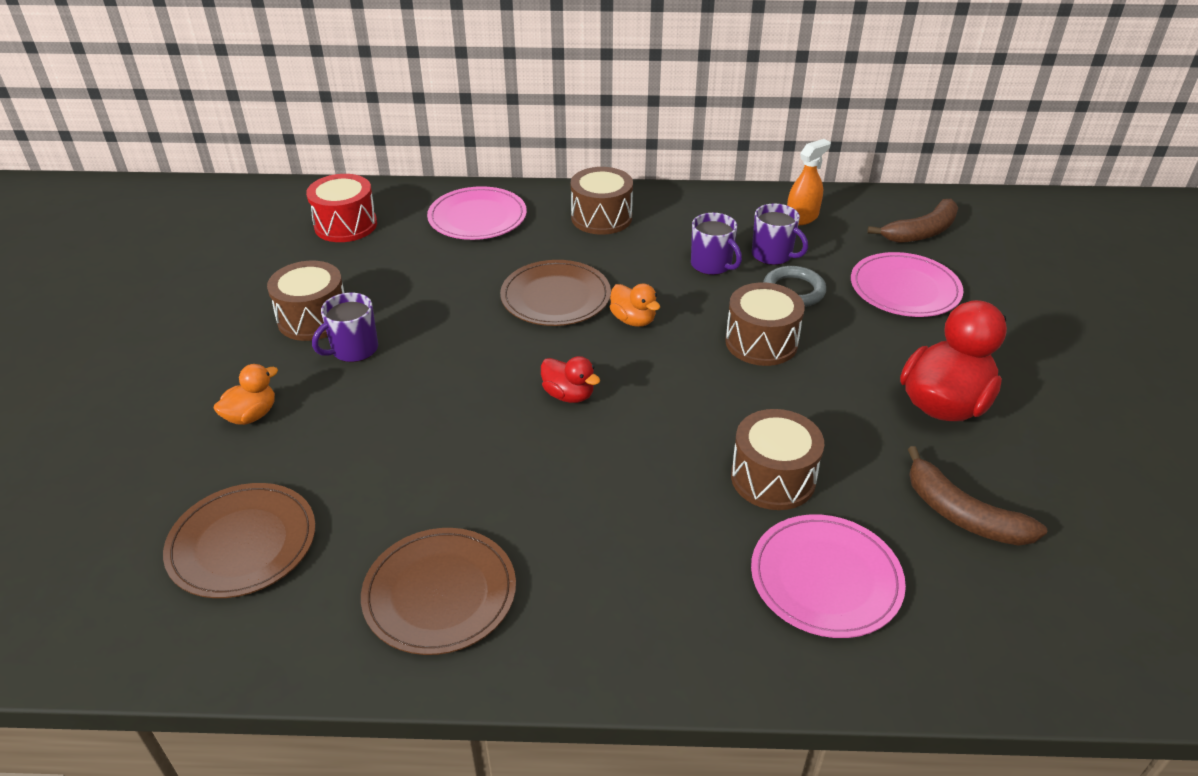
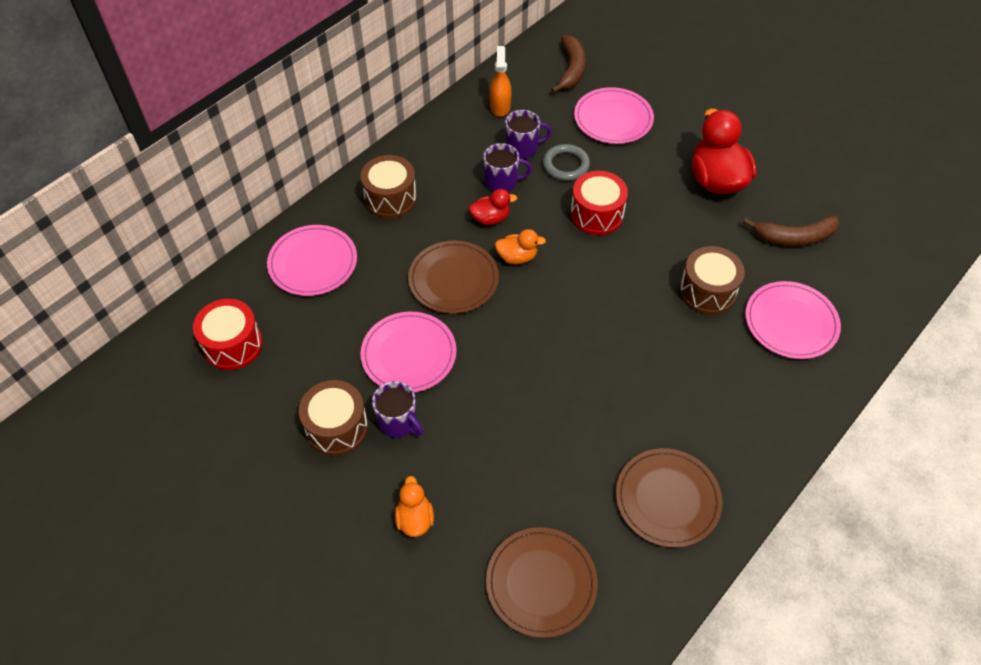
camera: 50 degrees left, 15 degrees up
purple mug [312,293,378,362] -> purple mug turned 45 degrees counterclockwise [372,381,423,438]
red duck [541,356,600,403] -> red duck moved to [469,189,517,225]
brown drum [725,283,805,366] -> red drum [571,171,628,235]
none -> pink plate [360,312,457,393]

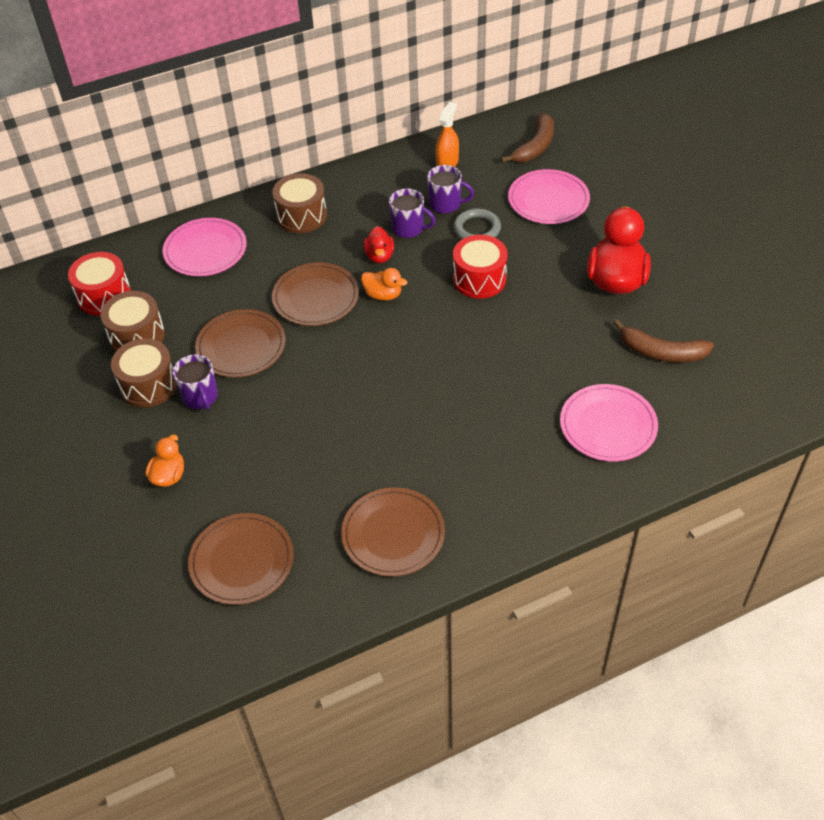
camera: 25 degrees right, 5 degrees down
pink plate [360,312,457,393] -> brown plate [195,309,286,378]
red duck [469,189,517,225] -> red duck turned 75 degrees clockwise [364,226,394,263]
brown drum [679,246,745,315] -> brown drum moved to [101,291,165,352]

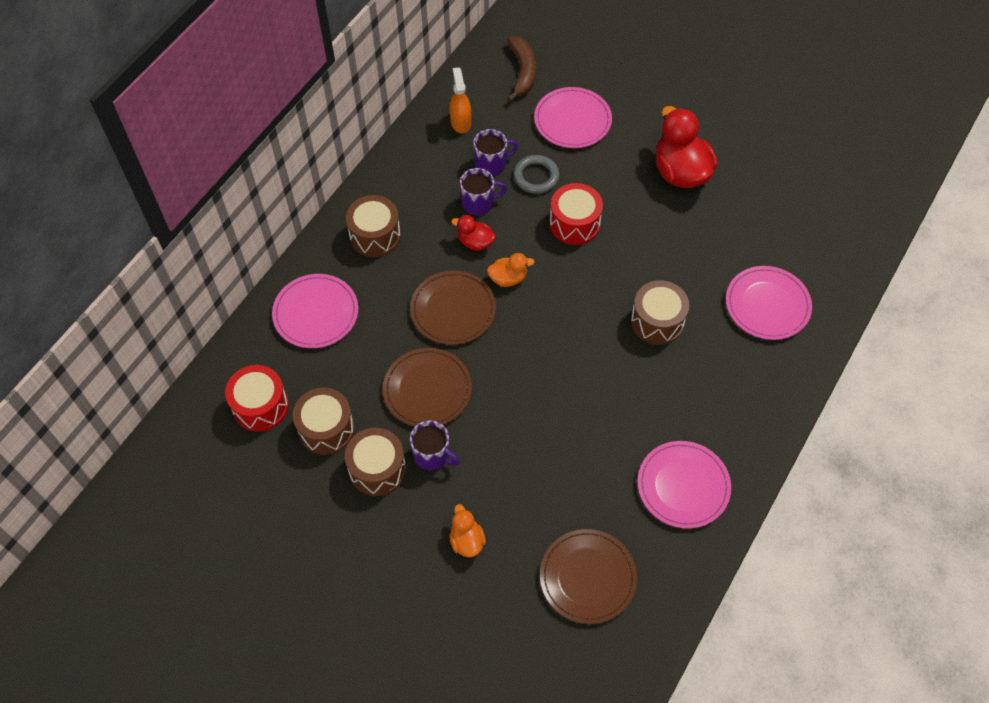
camera: 35 degrees left, 10 degrees up
brown plate [341,487,445,577] -> pink plate [638,441,731,529]
red duck [364,226,394,263] -> red duck turned 150 degrees clockwise [451,215,496,251]
brown banana [614,319,714,363] -> none
none -> brown drum [631,280,689,345]

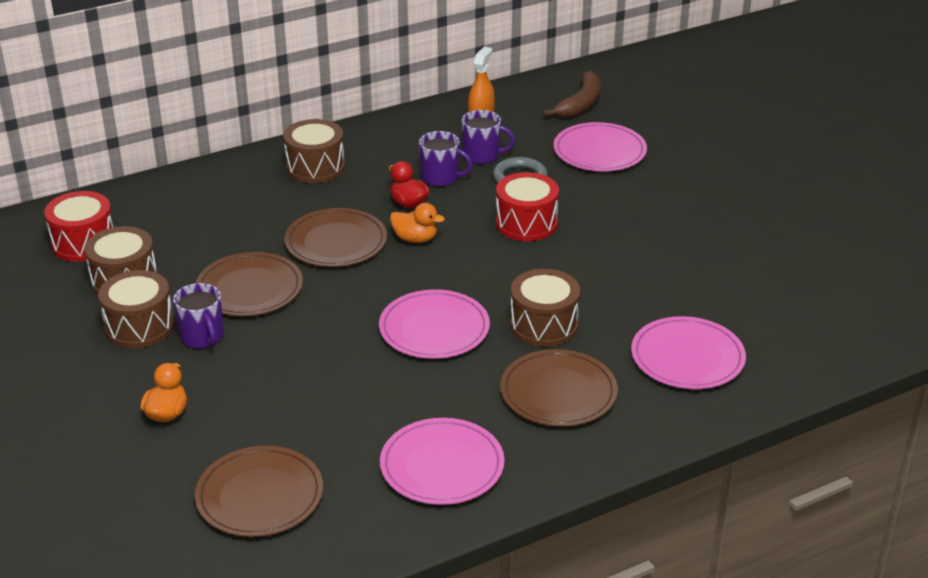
camera: 30 degrees right, 25 degrees down
pink plate [272,274,358,348] -> pink plate moved to [379,289,490,359]
red duck [656,106,718,188] -> none
none -> brown plate [500,349,618,427]

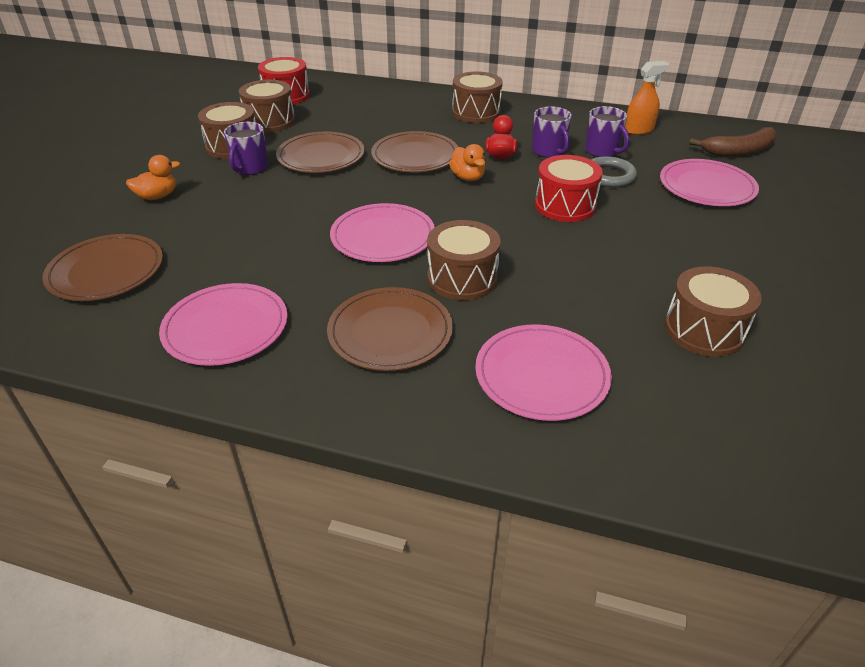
camera: 45 degrees right, 5 degrees up
none -> brown drum [665,266,762,357]

